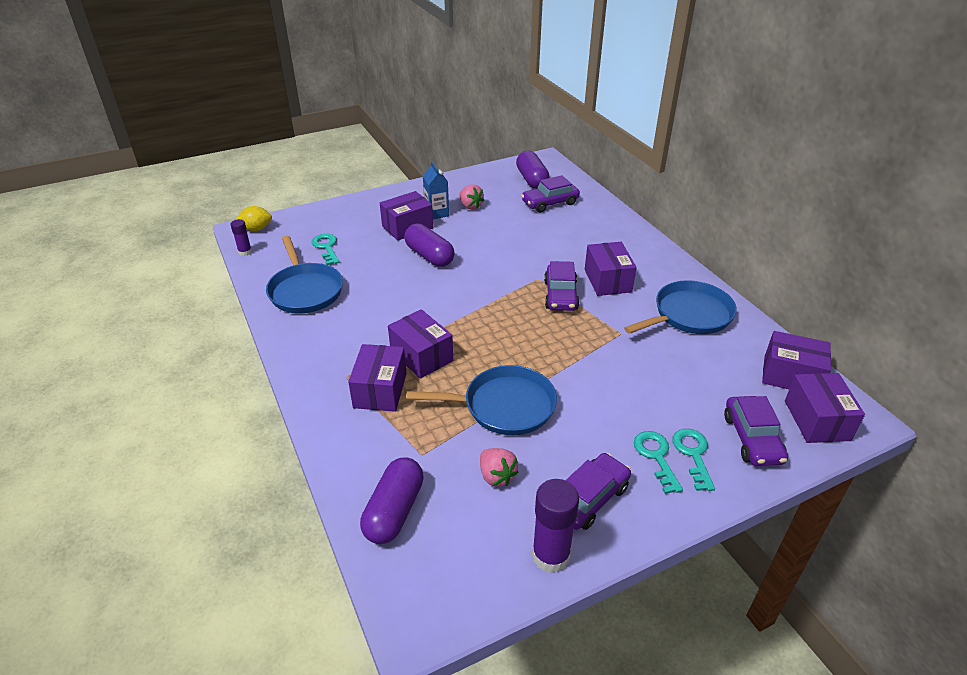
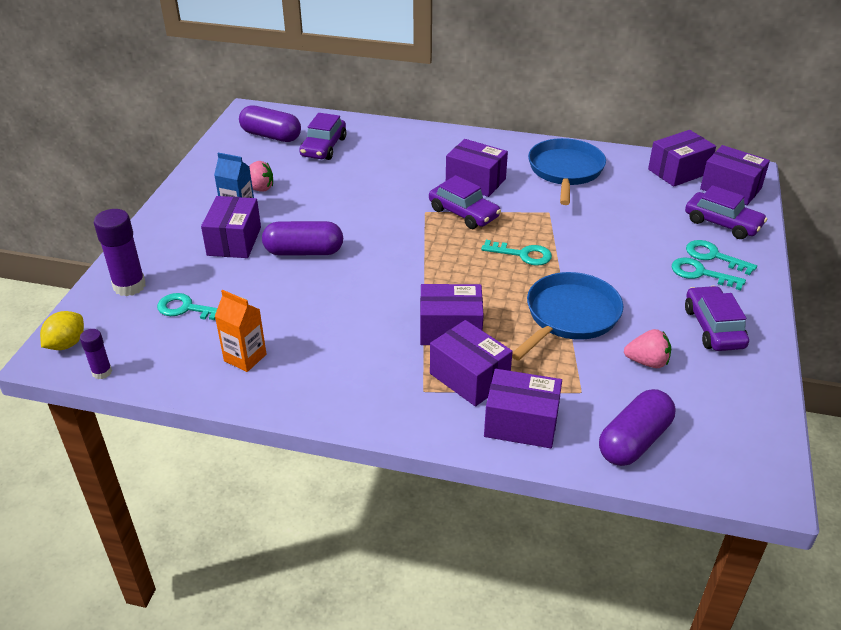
camera: 50 degrees left, 0 degrees up
blue pan [266,236,343,313] -> orange carton [215,290,266,372]
purple capsule [360,457,424,544] -> purple capsule turned 75 degrees clockwise [599,389,676,466]
purple glue stick [532,479,579,573] -> purple glue stick moved to [94,209,146,296]
none -> turquoise key [481,240,552,266]
none -> purple box [484,369,562,448]

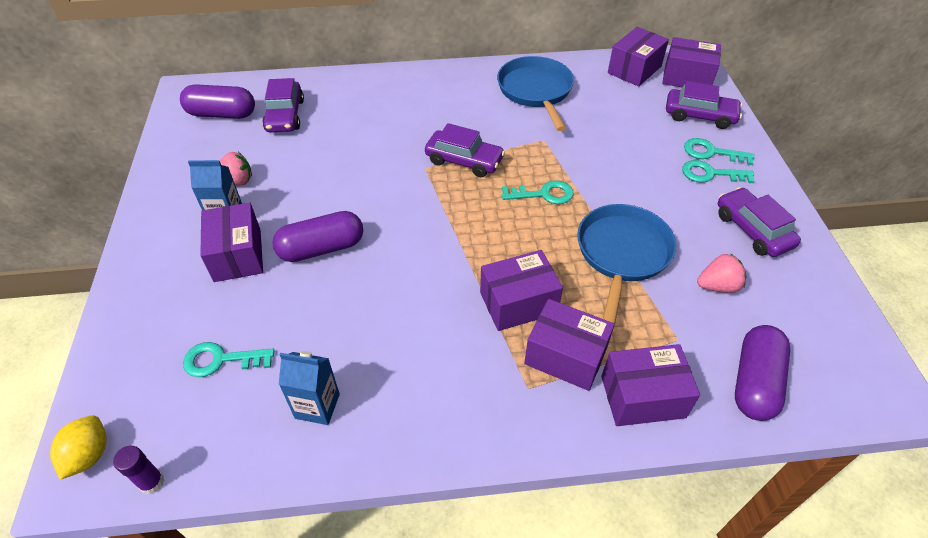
camera: 20 degrees left, 10 degrees up
purple glue stick [94,209,146,296] -> none
orange carton [215,290,266,372] -> blue carton [279,351,340,425]
purple box [446,139,508,197] -> none

